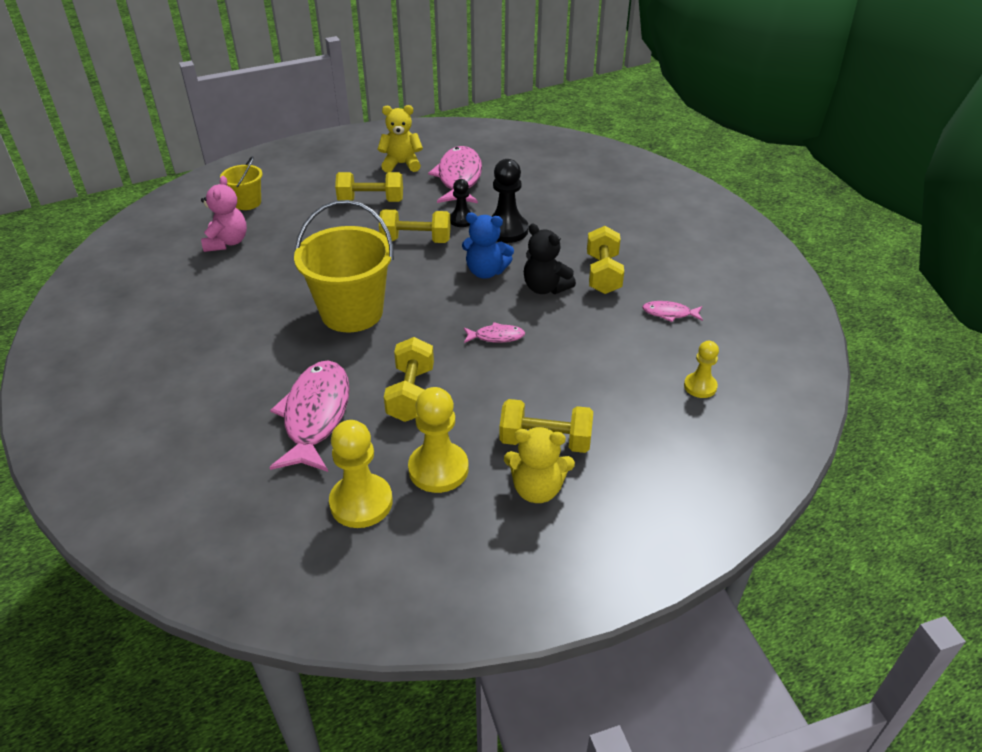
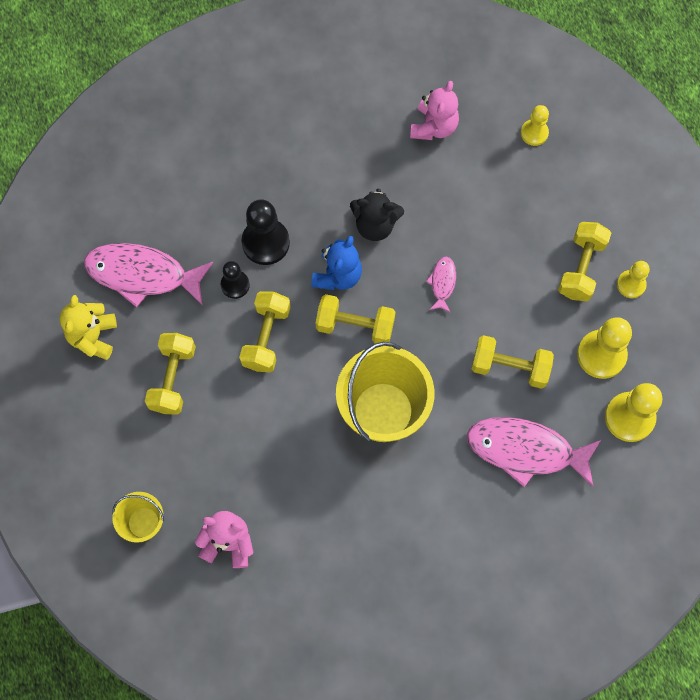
camera: 80 degrees left, 30 degrees up
yellow teddy bear [504,427,575,503] -> yellow pawn [617,261,650,298]
black teddy bear [524,224,576,294] -> black teddy bear turned 45 degrees clockwise [350,189,404,241]
yellow dumbbell [587,226,624,294] -> yellow dumbbell moved to [316,294,395,344]
pink fish [642,301,703,322] -> pink teddy bear [410,81,459,140]

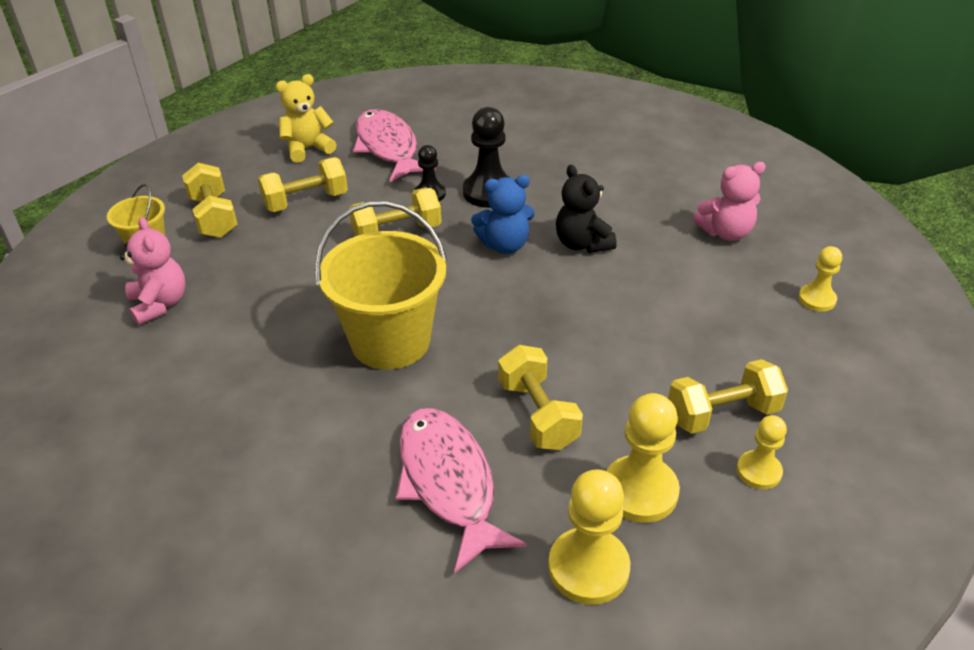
camera: 55 degrees right, 30 degrees down
yellow dumbbell [316,294,395,344] -> yellow dumbbell moved to [182,163,238,238]
pink fish [426,257,456,313] -> none

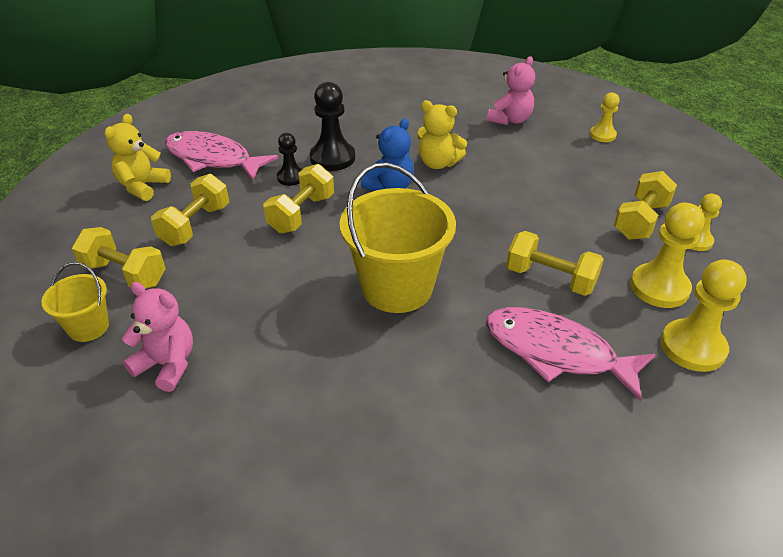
camera: 40 degrees left, 0 degrees up
black teddy bear [556,165,617,253] -> yellow teddy bear [417,100,467,169]

